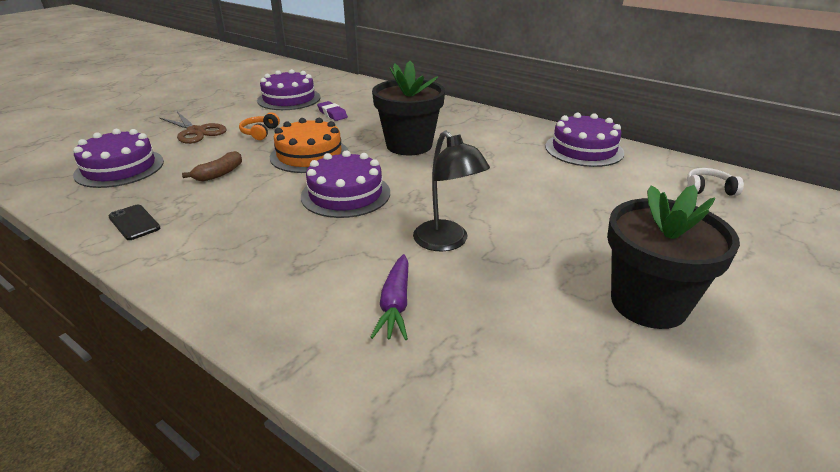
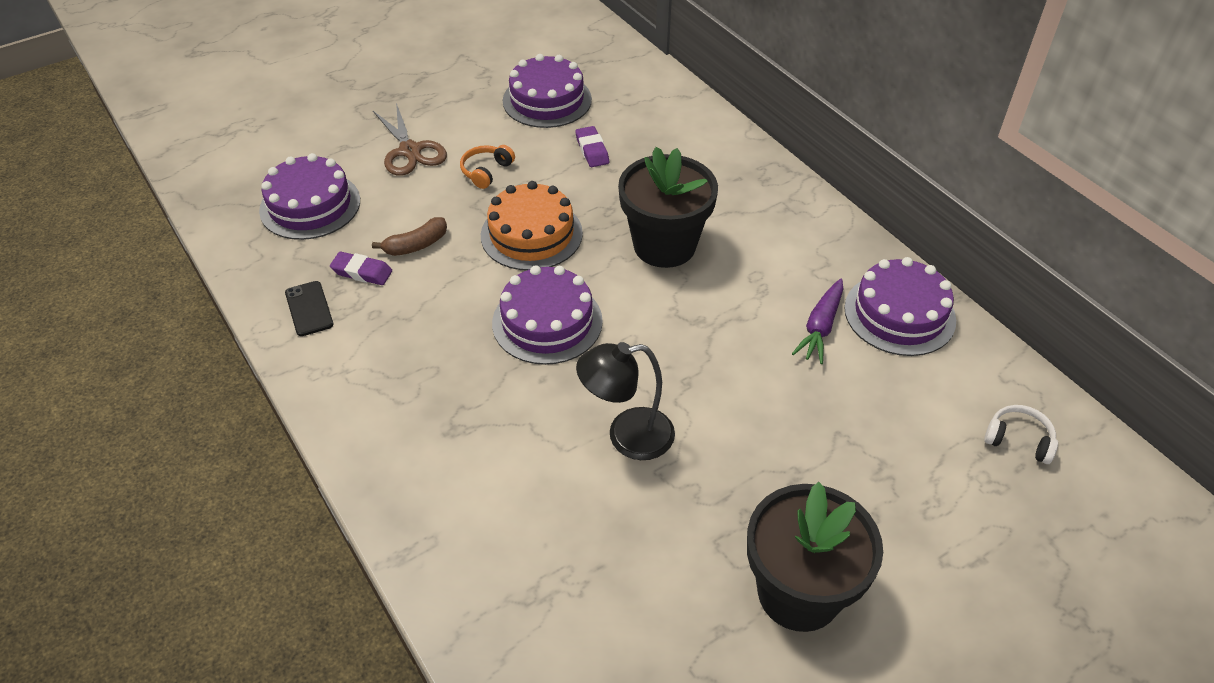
camera: 20 degrees right, 15 degrees up
purple carrot [370,254,409,340] -> purple carrot moved to [792,279,843,364]
black lamp [413,130,490,252] -> black lamp turned 90 degrees clockwise [576,342,675,460]
none -> purple eraser [330,252,392,285]

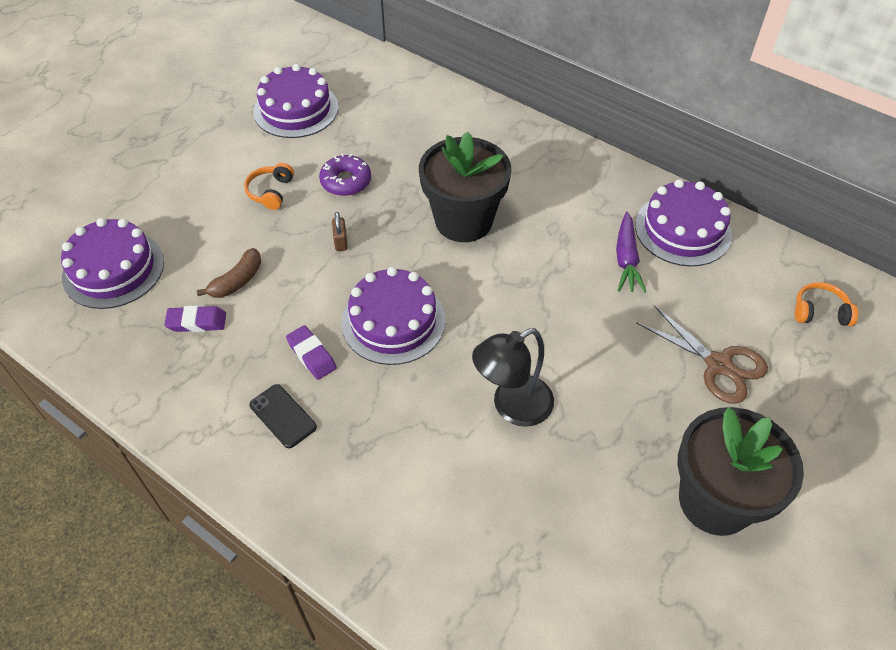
camera: 20 degrees left, 5 degrees up
black phone [285,281,334,336] -> black phone moved to [249,384,317,448]
brown scissors [373,103,447,176] -> brown scissors moved to [637,305,768,404]
orange cake [481,181,583,270] -> brown padlock [332,212,348,251]
purple eraser [576,126,609,167] -> purple eraser moved to [286,325,337,380]
white headphones [984,405,1058,464] -> orange headphones [795,282,858,326]
none -> purple donut [319,153,371,196]

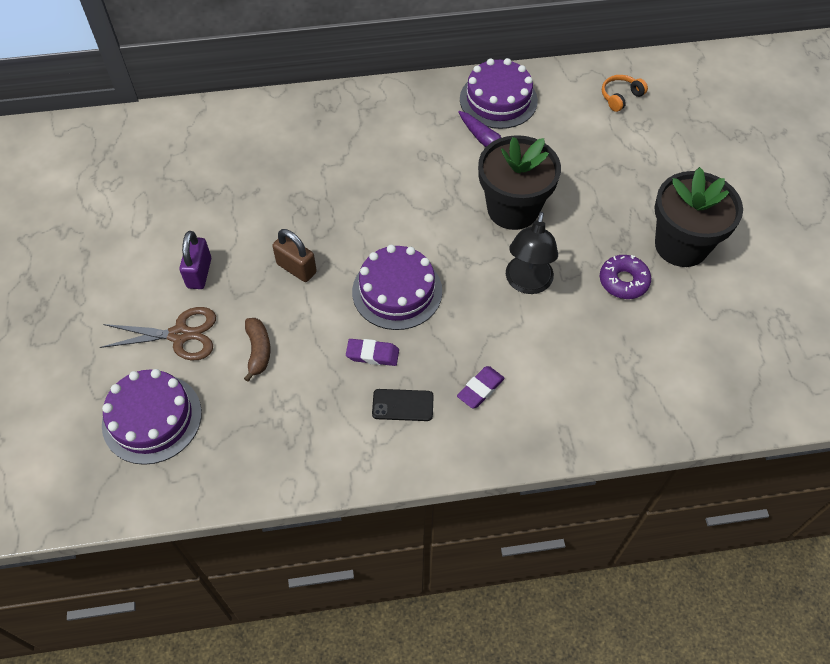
camera: 45 degrees left, 5 degrees up
purple eraser [164,306,226,332] -> purple eraser moved to [457,366,505,408]
orange headphones [244,163,294,210] -> purple padlock [179,231,211,289]
purple cake [253,64,338,138] -> none
purple donut [319,153,371,196] -> purple donut moved to [600,255,651,299]
brown padlock [332,212,348,251] -> brown padlock [272,229,317,282], size x1.67
black flower pot [419,132,512,242] -> black flower pot moved to [478,135,561,230]
brown scissors [637,305,768,404] -> brown scissors moved to [100,307,216,361]

